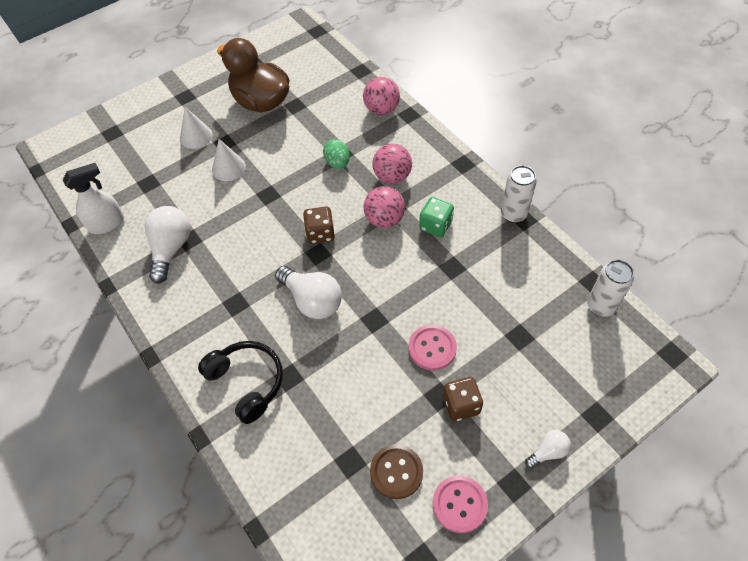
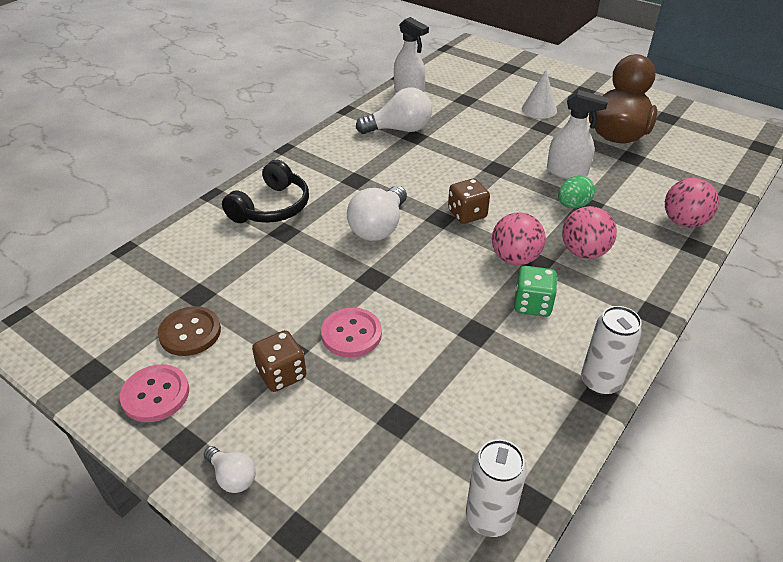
camera: 70 degrees right, 15 degrees down
white cone [212,139,246,181] -> none
none -> white spray bottle [547,90,609,179]

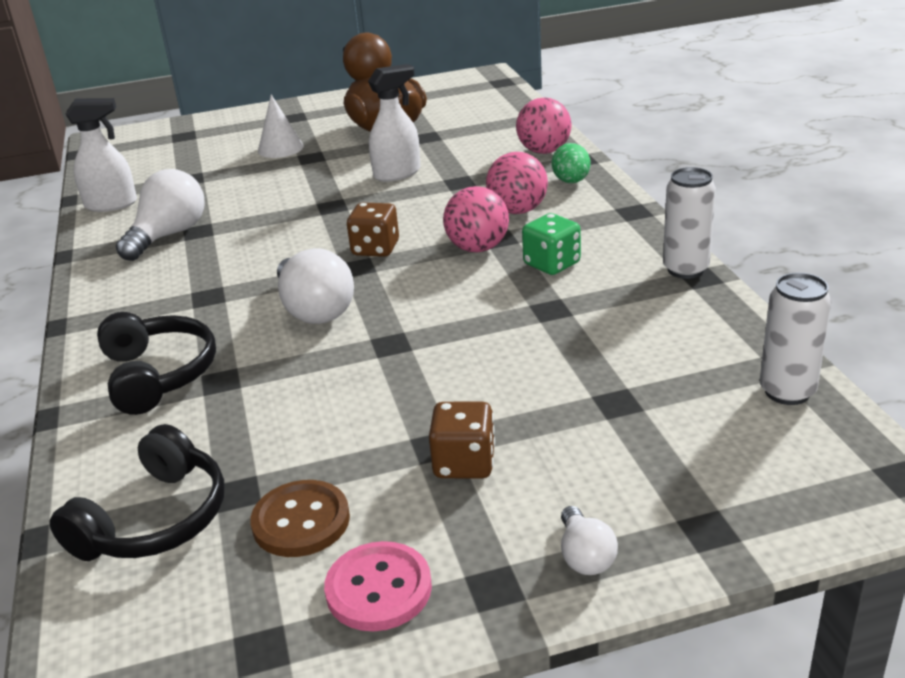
camera: 50 degrees left, 10 degrees down
white light bulb [204,446,256,493] -> white light bulb turned 90 degrees clockwise [561,506,618,575]
pink button [321,308,382,357] -> none
green egg [558,176,595,208] -> green egg moved to [552,143,590,183]
none -> black headphones [49,424,224,561]

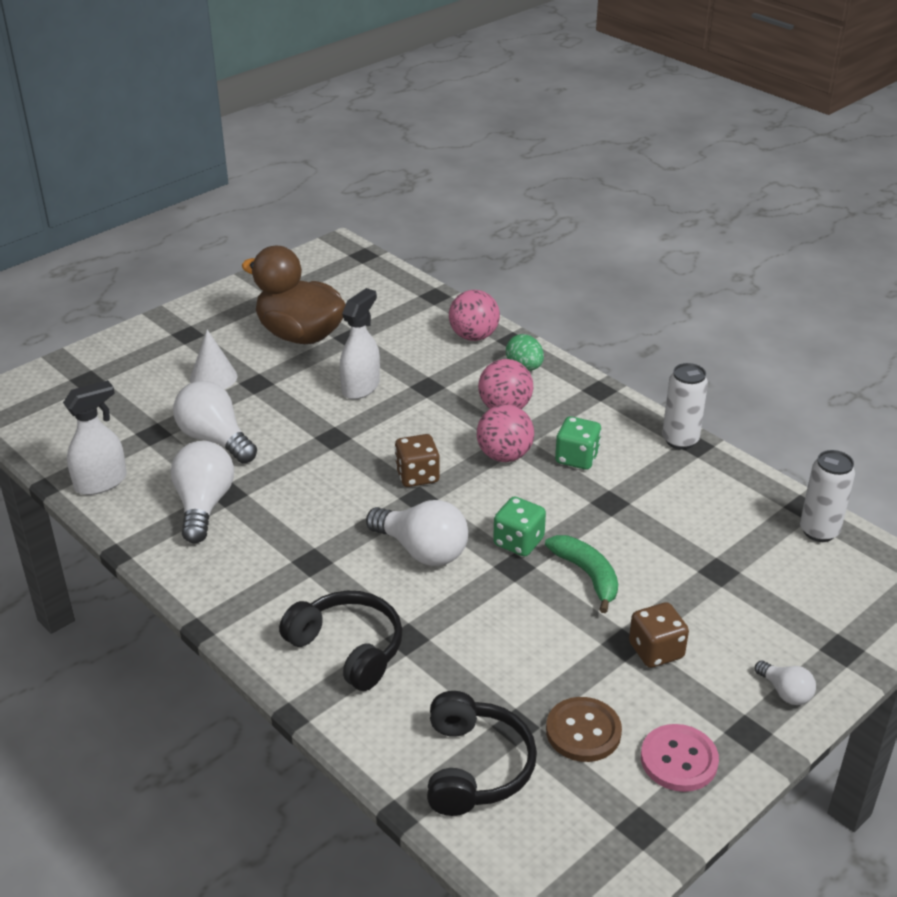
camera: 30 degrees left, 5 degrees up
none -> white light bulb [173,381,257,463]
none -> green dice [493,497,546,556]
none -> green banana [545,535,618,613]

